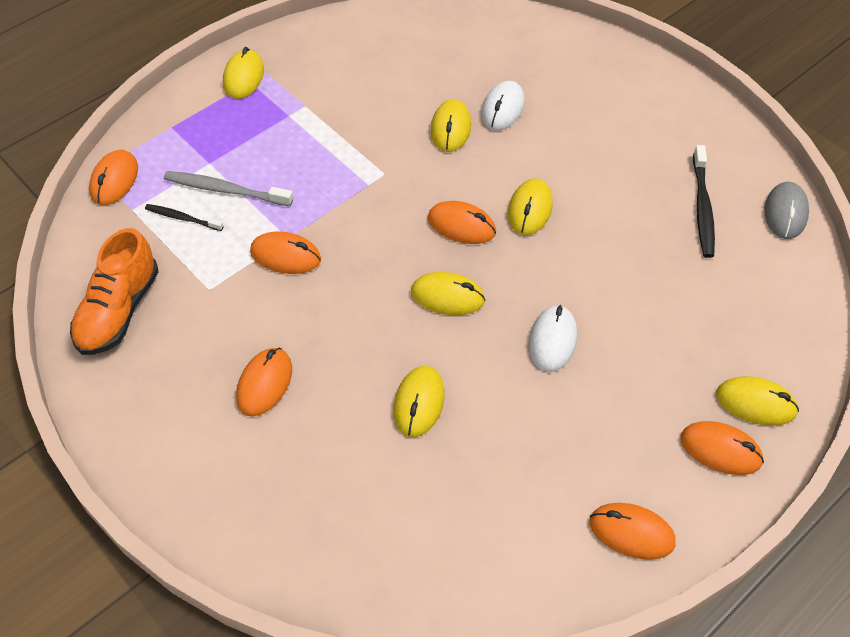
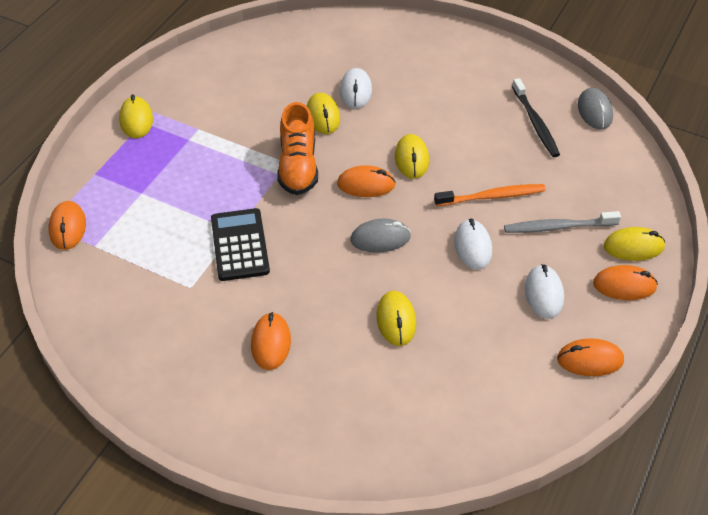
camera: 20 degrees left, 5 degrees down
orange shoe [70,228,159,355] -> orange shoe moved to [277,102,318,195]
black toothbrush [145,204,224,231] -> none
grey toothbrush [164,171,293,206] -> grey toothbrush moved to [504,211,621,233]
orange mouse [250,231,321,274] -> black calculator [211,208,270,281]
yellow mouse [411,272,485,315] -> grey mouse [350,219,411,253]
none -> orange toothbrush [434,184,546,206]
none -> white mouse [525,264,564,319]

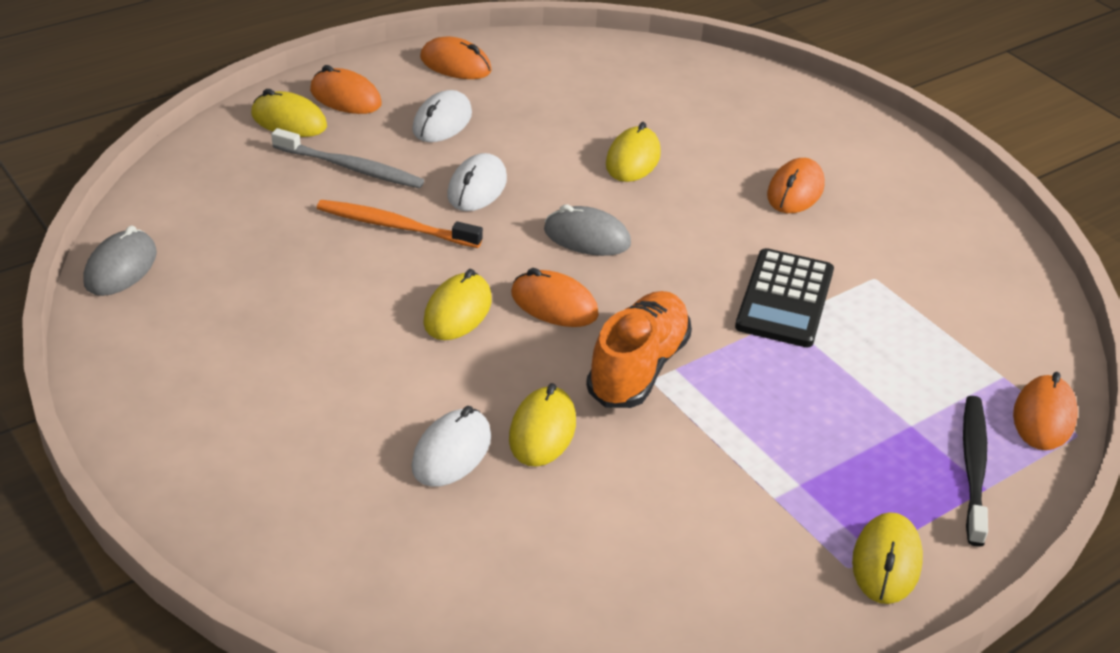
camera: 155 degrees left, 10 degrees down
black toothbrush [512,78,560,157] -> black toothbrush moved to [963,396,988,547]

